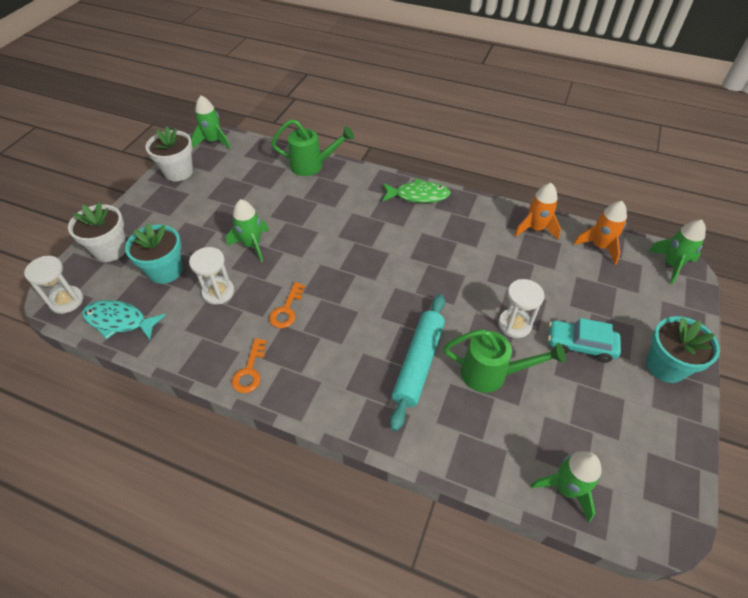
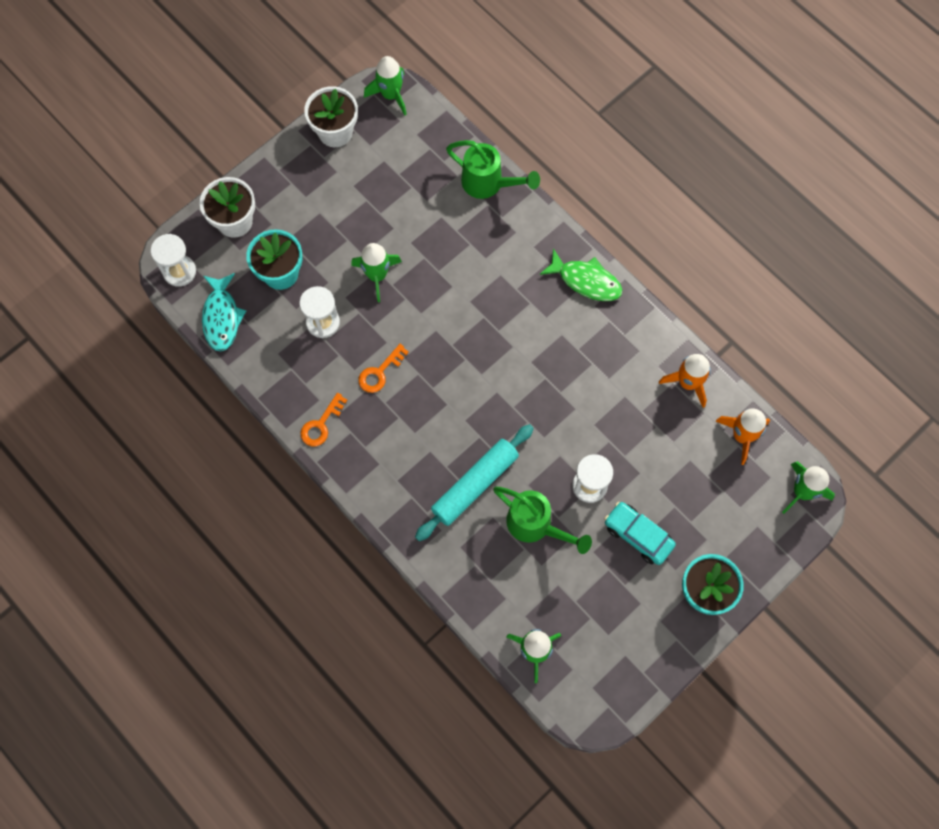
camera: 25 degrees right, 20 degrees up
turquoise fish [82,300,166,340] -> turquoise fish turned 135 degrees counterclockwise [202,273,246,351]

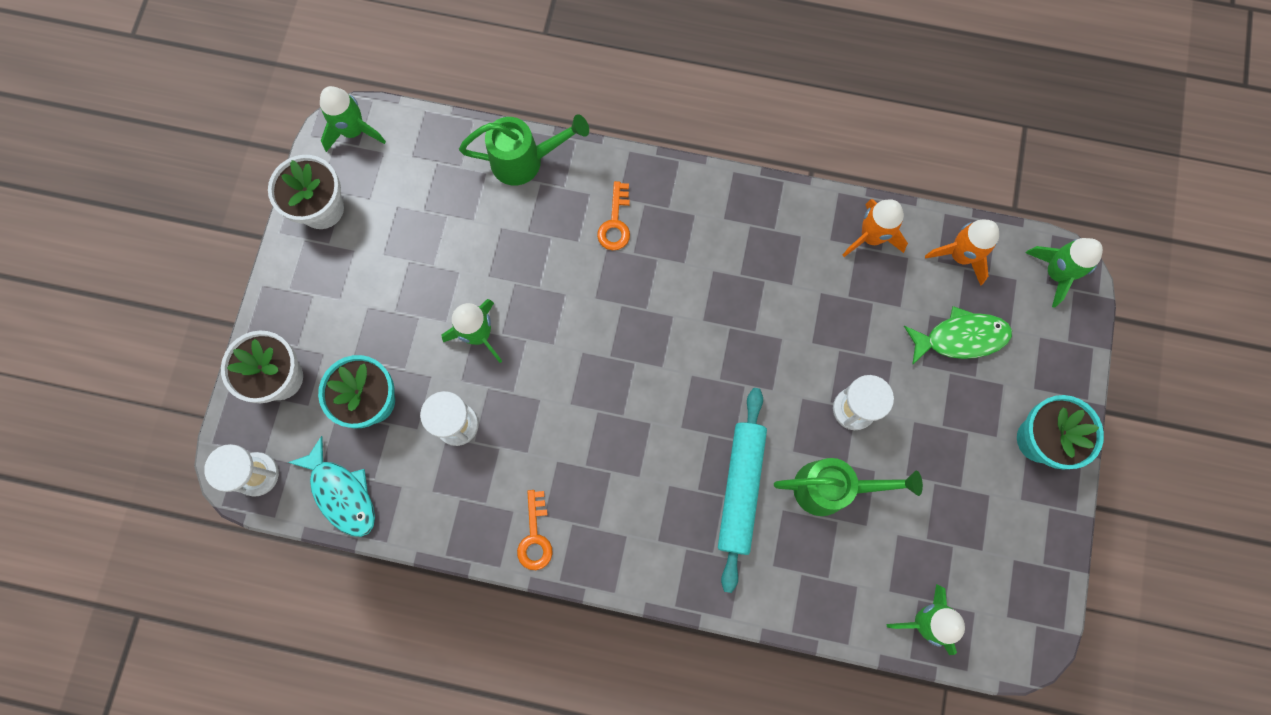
camera: 35 degrees left, 5 degrees up
orange key [359,344,409,393] -> orange key moved to [597,181,630,250]
green fish [540,248,622,301] -> green fish moved to [904,306,1012,365]
turquoise car [604,502,676,565] -> none

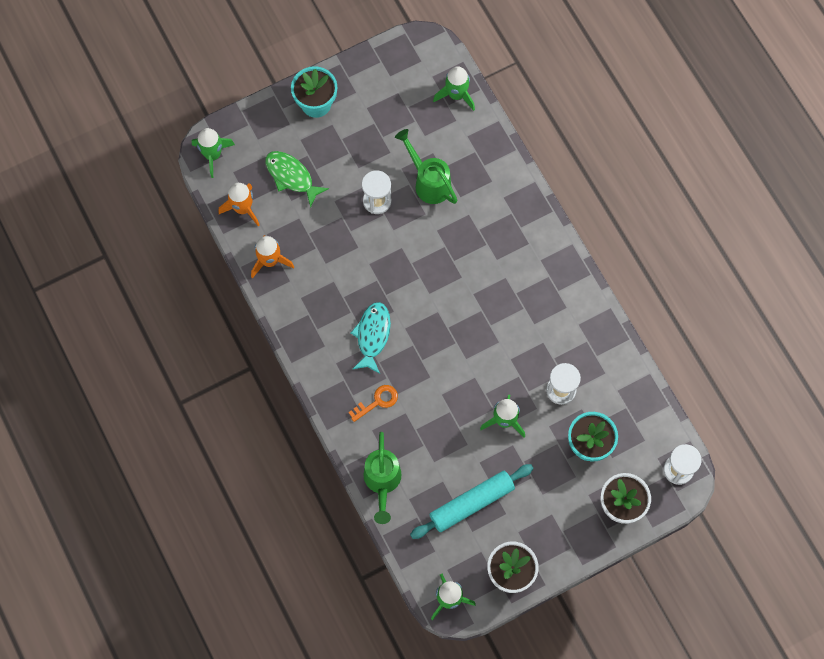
camera: 130 degrees left, 5 degrees down
turquoise fish [287,436,375,537] -> turquoise fish moved to [351,302,391,374]
green watering can [459,114,589,185] -> green watering can turned 135 degrees counterclockwise [364,432,402,524]
orange key [517,490,553,570] -> none
turquoise rolling pin [718,388,767,593] -> turquoise rolling pin moved to [410,464,534,539]

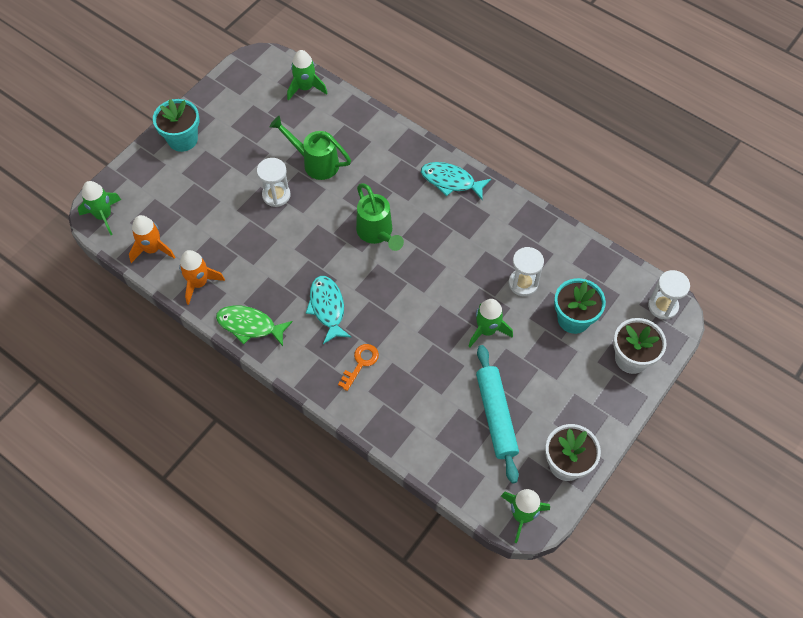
camera: 25 degrees left, 10 degrees down
green fish [265,151,329,208] -> green fish moved to [216,305,293,346]
green watering can [364,432,402,524] -> green watering can moved to [356,183,404,251]
turquoise rolling pin [410,464,534,539] -> turquoise rolling pin turned 45 degrees counterclockwise [476,345,519,483]
none -> turquoise fish [421,162,491,201]

